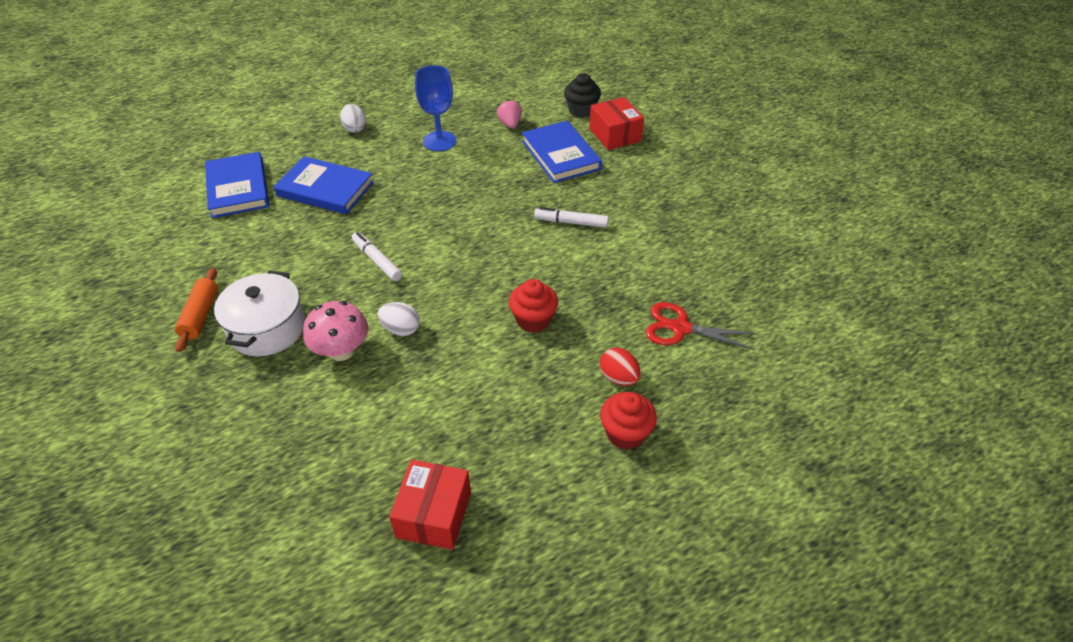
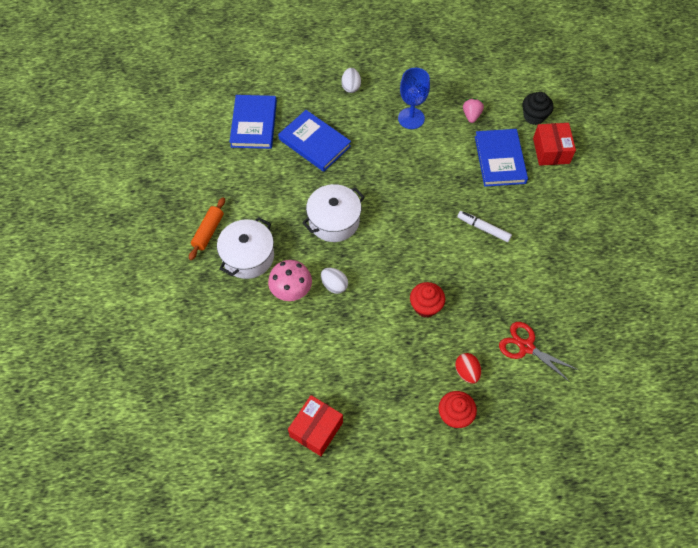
camera: 20 degrees right, 15 degrees up
white marker [352,232,402,281] -> white pot [302,184,365,242]

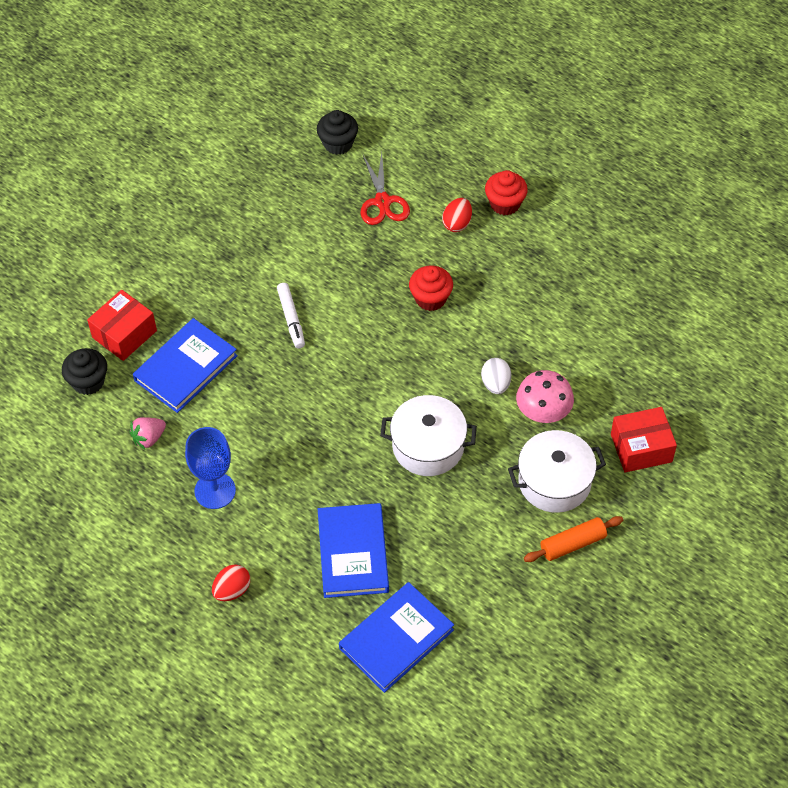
camera: 135 degrees left, 5 degrees down
red box [288,395,343,456] -> red box moved to [611,407,677,473]
white egg [341,68,361,93] -> red egg [212,564,250,601]
none -> black cupcake [317,110,358,155]

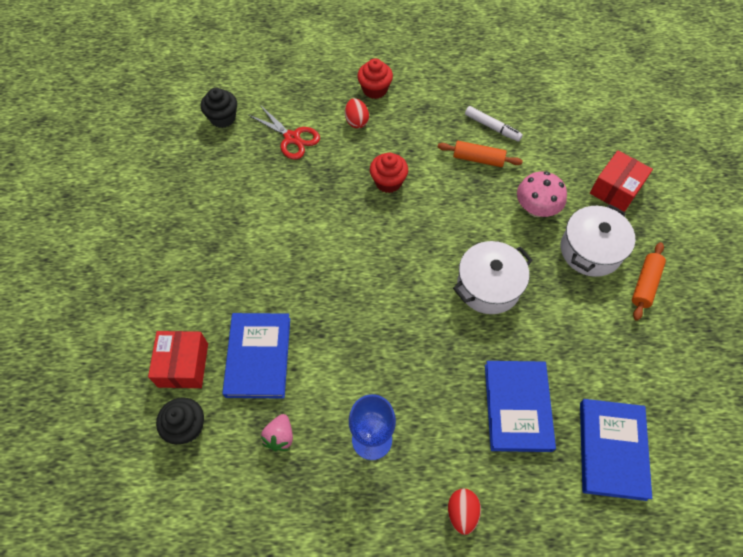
camera: 40 degrees left, 5 degrees up
white marker [277,283,305,349] -> white marker moved to [465,106,523,142]
blue book [318,503,389,598] -> blue book turned 45 degrees clockwise [485,361,556,452]
white egg [481,358,511,394] -> none
none -> orange rolling pin [438,141,523,167]

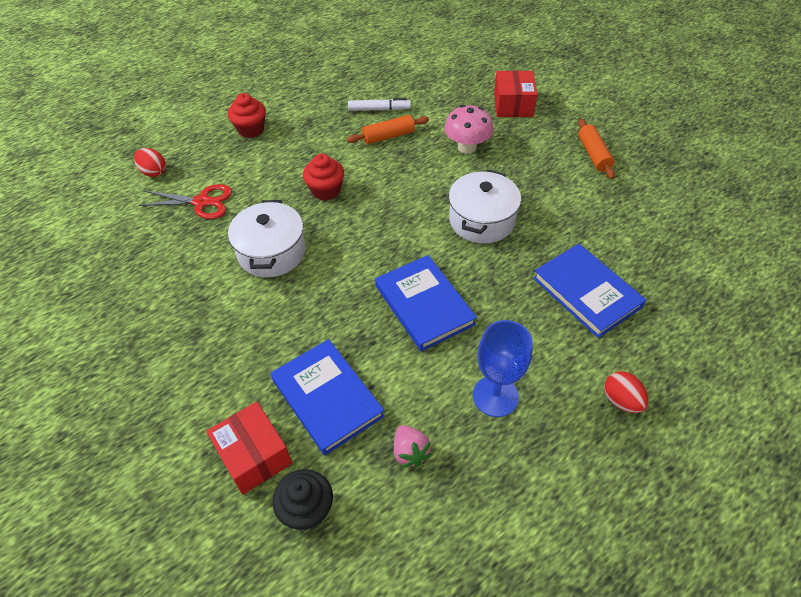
camera: 35 degrees left, 10 degrees down
black cupcake [201,88,237,128] -> none
red egg [345,98,369,128] -> red egg moved to [134,148,166,177]
white pot [561,204,635,277] -> white pot moved to [228,200,305,277]
blue book [580,399,652,501] -> blue book moved to [375,255,477,352]

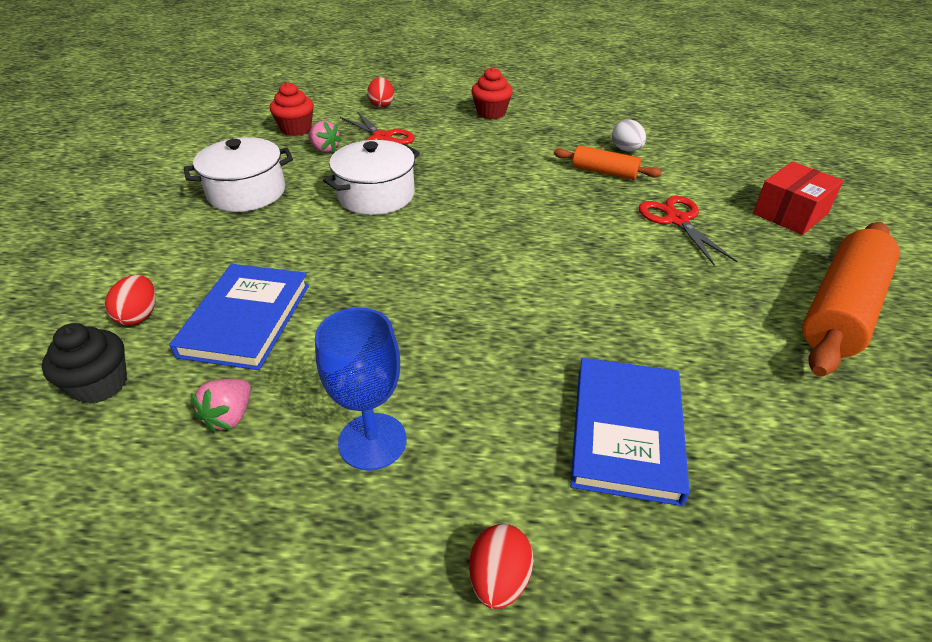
camera: 45 degrees right, 10 degrees down
red box [206,402,292,495] -> red egg [105,275,156,325]
red cupcake [303,154,344,201] -> red cupcake moved to [270,82,314,136]
white marker [348,98,411,111] -> white egg [612,119,646,152]
blue book [375,255,477,352] -> none
pink mushroom [444,105,493,154] -> red scissors [638,196,737,266]
white pot [449,170,521,244] -> white pot moved to [184,137,293,212]
orange rolling pin [578,119,615,179] -> orange rolling pin [802,222,900,377], size x1.87
none -> pink strawberry [308,121,342,153]

